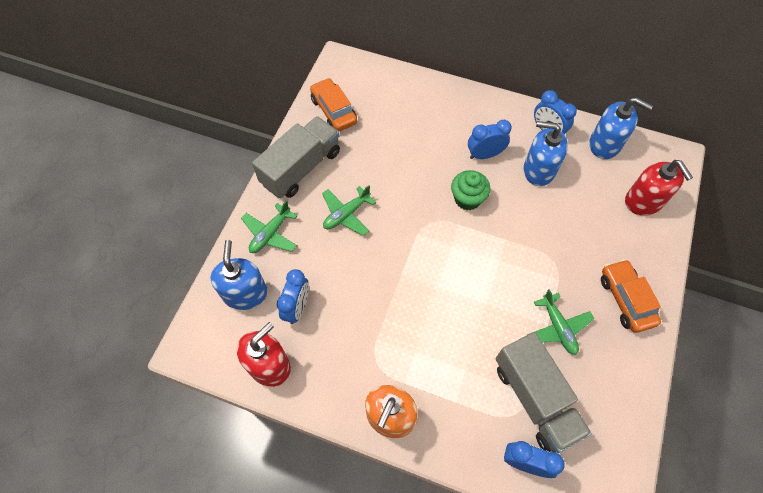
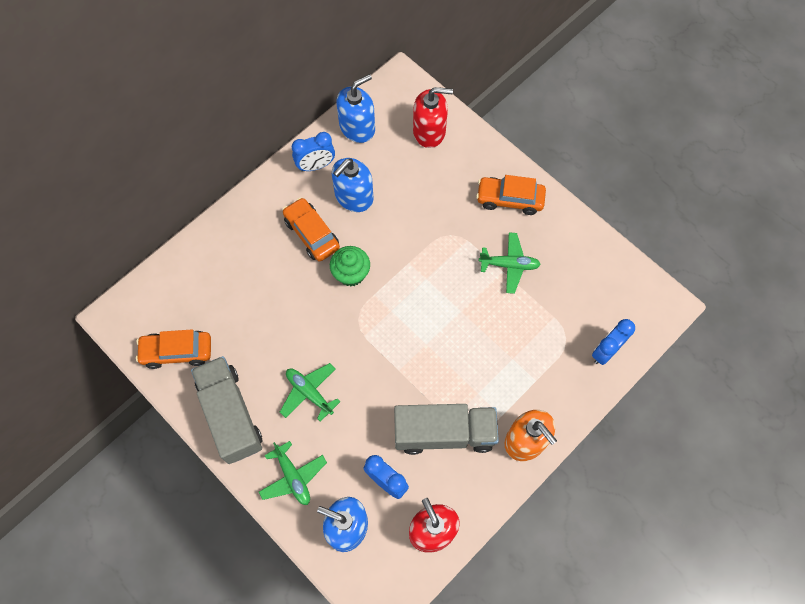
camera: 65 degrees left, 5 degrees up
green plane [322,185,376,236] -> green plane turned 150 degrees clockwise [280,363,340,422]
blue clock [468,120,512,159] -> orange car [283,197,340,261]
grey truck [495,332,592,453] -> grey truck moved to [394,404,499,455]

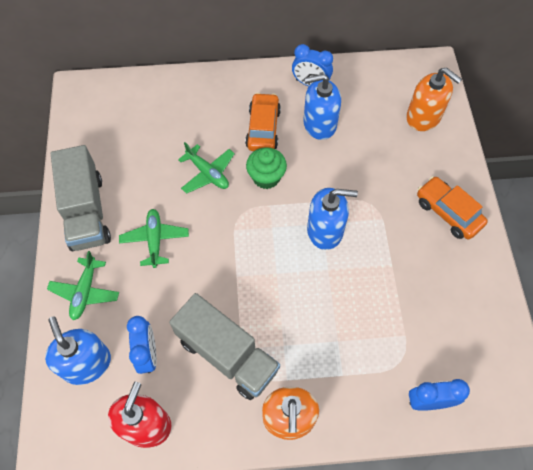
camera: 40 degrees right, 5 degrees down
orange car [136,329,211,369] -> none
grey truck [191,356,262,464] -> grey truck turned 150 degrees clockwise [51,145,111,251]
blue soap dispenser [336,74,375,143] -> blue soap dispenser moved to [307,188,358,250]
red soap dispenser [413,87,453,148] -> orange soap dispenser [406,67,462,131]
green plane [479,232,541,294] -> green plane moved to [178,142,235,194]

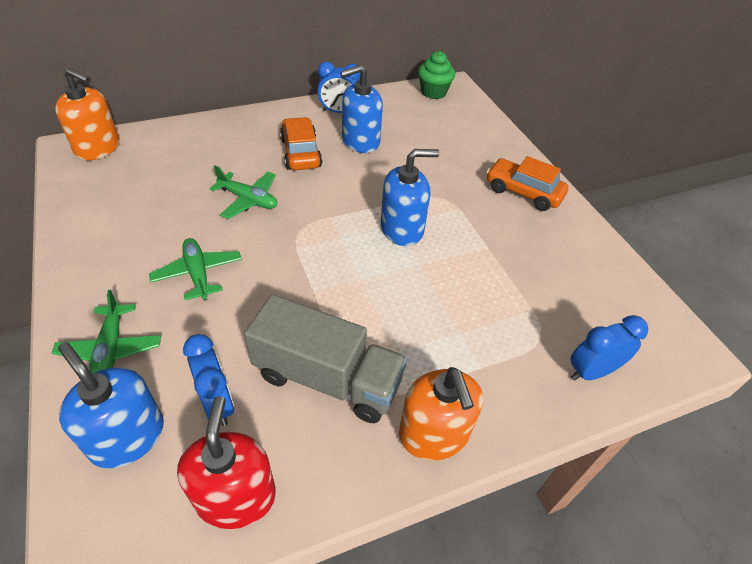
camera: 20 degrees left, 15 degrees down
grey truck [51,145,111,251] -> none
green cupcake [246,147,287,189] -> green cupcake moved to [418,51,455,99]
orange soap dispenser [406,67,462,131] -> orange soap dispenser moved to [55,68,120,161]

